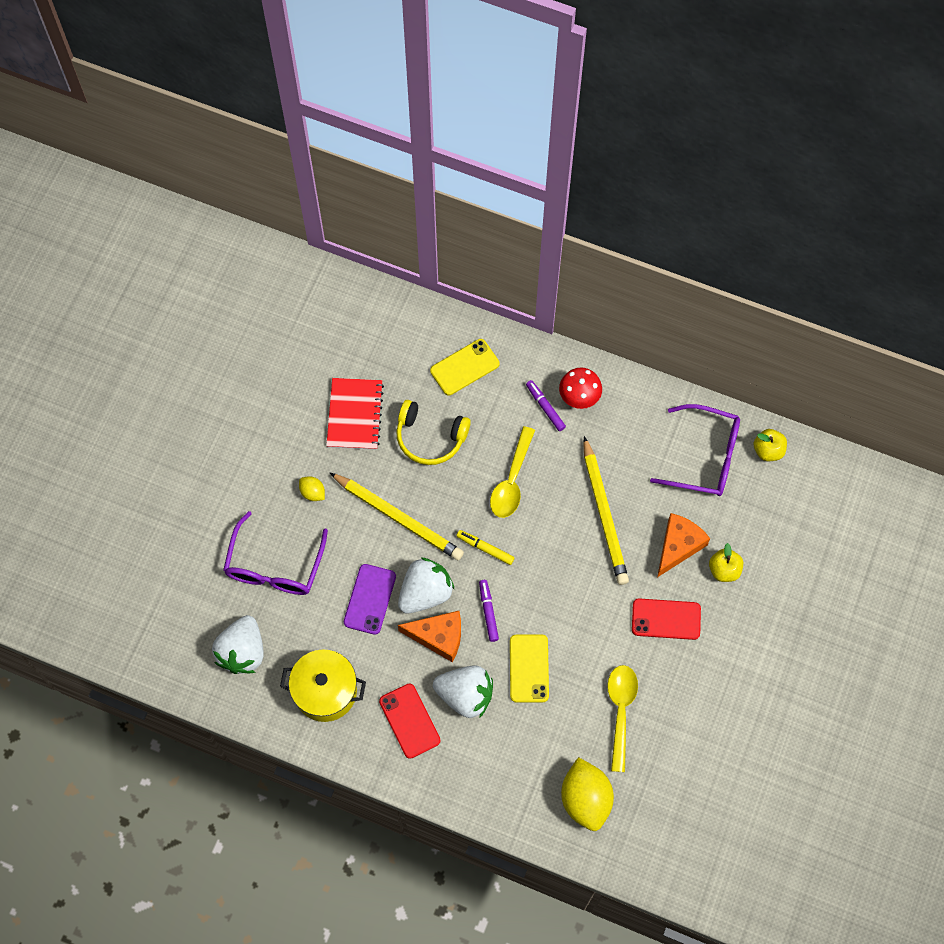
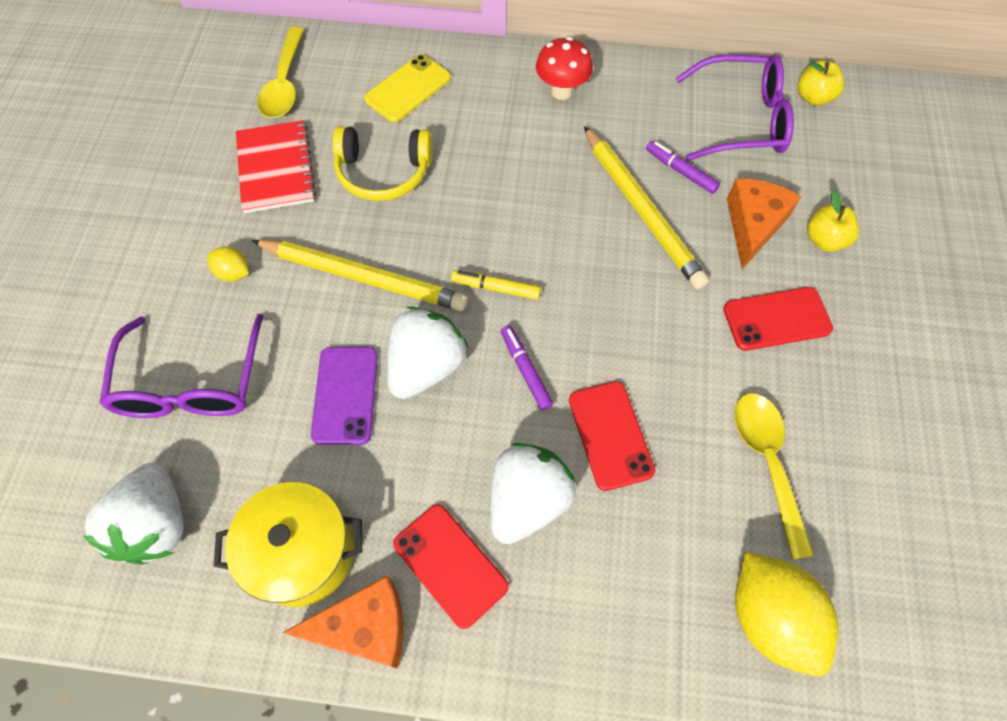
camera: 15 degrees left, 5 degrees down
orange cheese [398,611,461,662] -> orange cheese moved to [282,576,403,668]
white strawberry [433,665,493,718] -> white strawberry turned 60 degrees counterclockwise [490,443,576,544]
yellow spoon [490,426,535,518] -> yellow spoon moved to [257,27,304,118]
yellow phone [510,635,549,703] -> red phone [569,381,655,491]
purple marker [526,380,566,431] -> purple marker moved to [646,141,720,194]

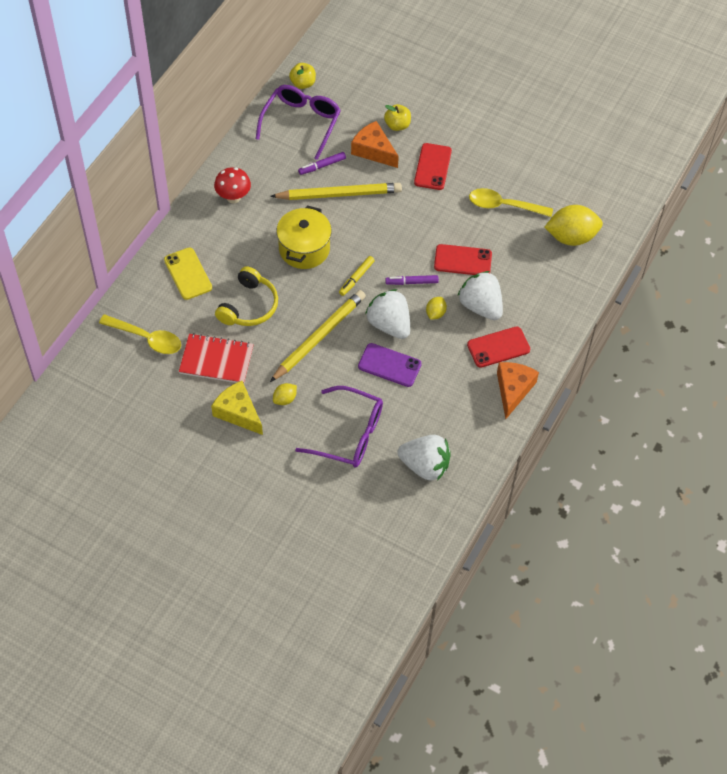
camera: 70 degrees left, 5 degrees down
yellow pot [213,482,362,607] -> yellow pot moved to [277,205,332,269]
none -> yellow cheese [211,381,263,435]
none -> yellow lemon [426,297,447,320]

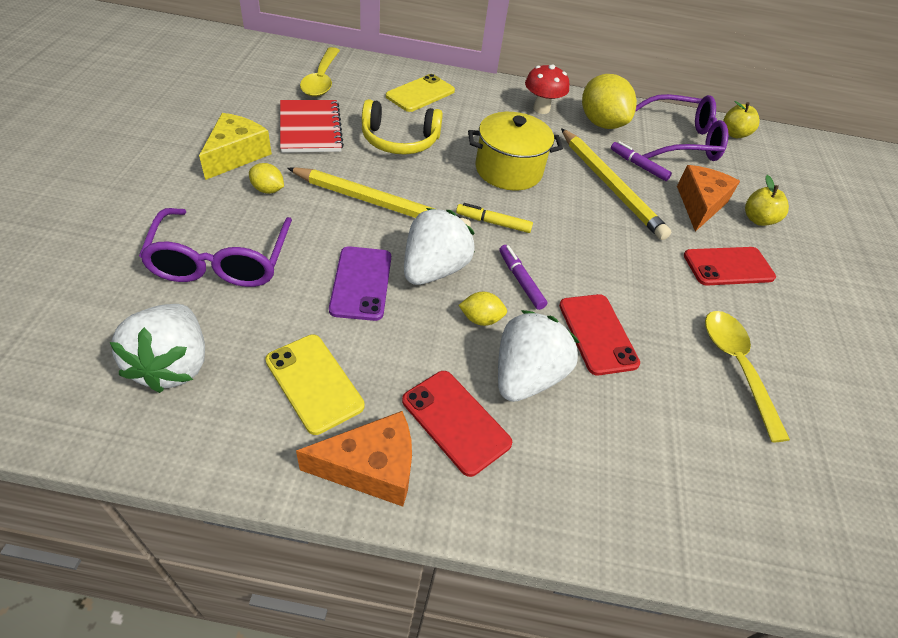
camera: 65 degrees right, 10 degrees down
yellow lemon [544,205,603,246] -> yellow lemon moved to [582,74,637,129]
none -> yellow phone [265,335,365,435]

